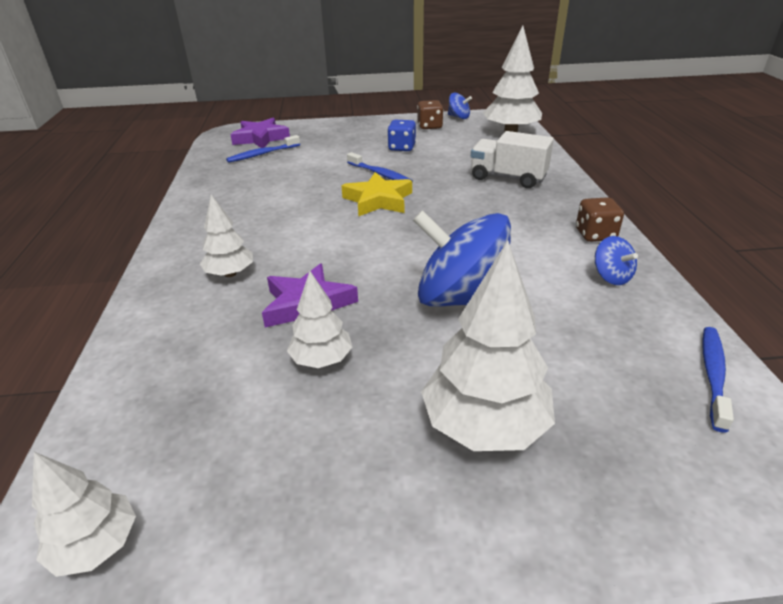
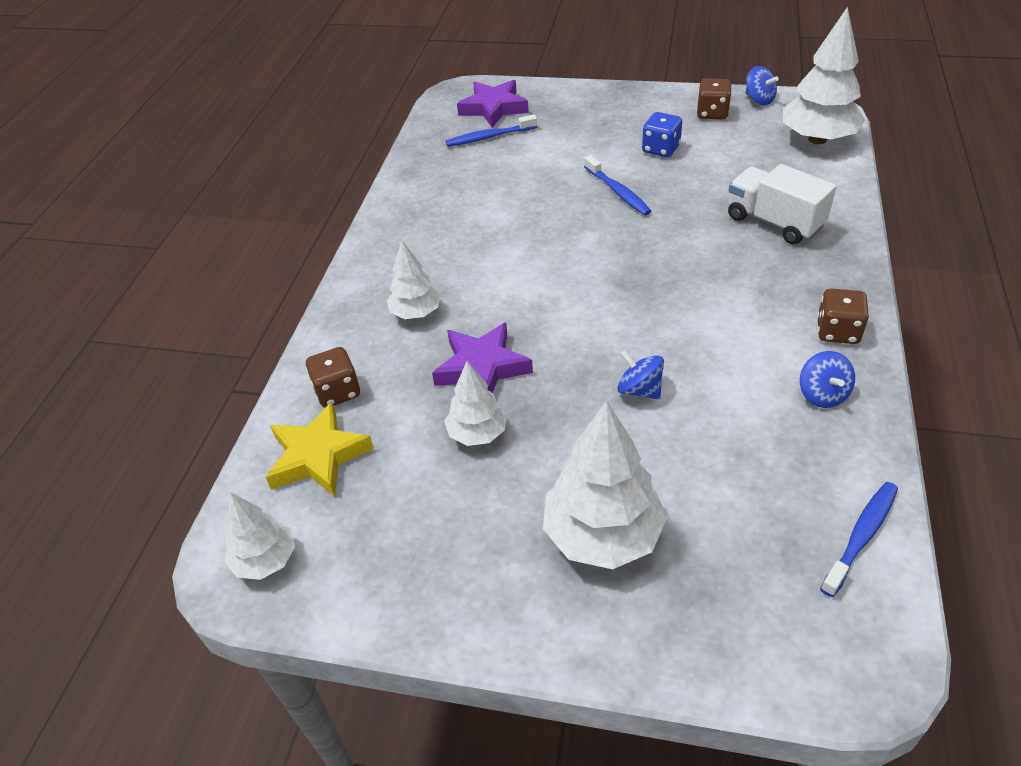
camera: 20 degrees right, 10 degrees up
yellow star [342,172,412,216] -> yellow star moved to [266,402,374,497]
blue spinning top [413,210,511,307] -> blue spinning top [617,350,664,399], size x0.44
none -> brown dice [306,347,360,408]

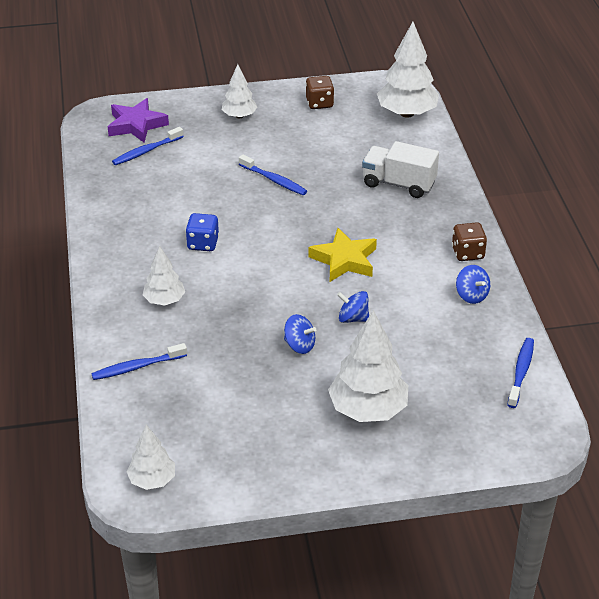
camera: 25 degrees left, 5 degrees down
yellow star [266,402,374,497] -> yellow star moved to [308,228,377,282]
brown dice [306,347,360,408] -> blue toothbrush [91,343,187,380]
purple star [432,322,533,393] -> none
white tree [444,361,507,446] -> white tree moved to [222,64,257,118]
blue dice [642,112,682,157] -> blue dice moved to [186,213,219,251]
blue spinning top [745,66,779,105] -> blue spinning top moved to [284,314,316,354]

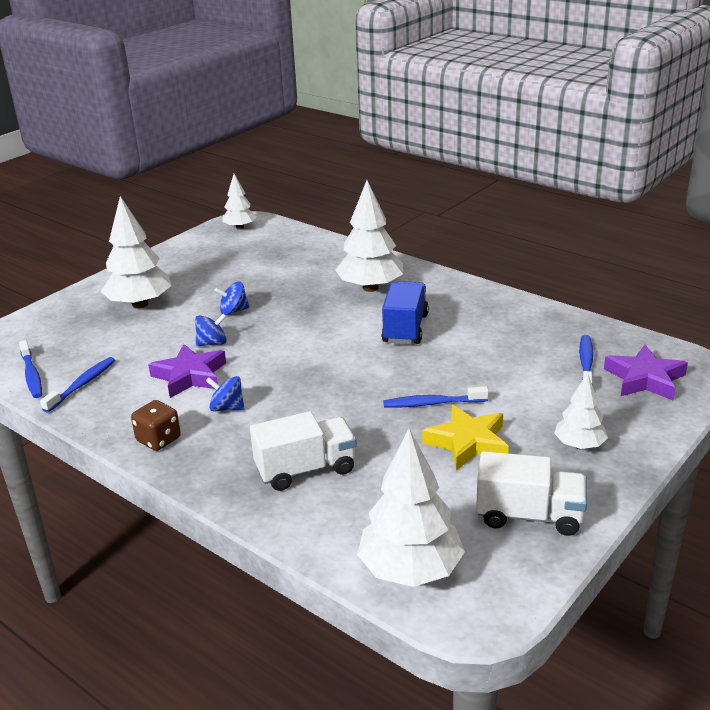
camera: 140 degrees right, 10 degrees down
blue toothbrush [91,343,187,380] -> blue toothbrush moved to [40,357,115,412]
white tree [143,246,185,305] -> white tree [336,180,403,292], size x1.73
blue dice [186,213,219,251] -> blue truck [381,281,429,344]
brown dice [306,76,334,109] -> white truck [476,451,587,536]
yellow star [308,228,377,282] -> yellow star moved to [422,405,509,470]
blue spinning top [456,265,490,304] -> blue spinning top moved to [206,376,244,412]
none -> purple star [148,344,226,398]

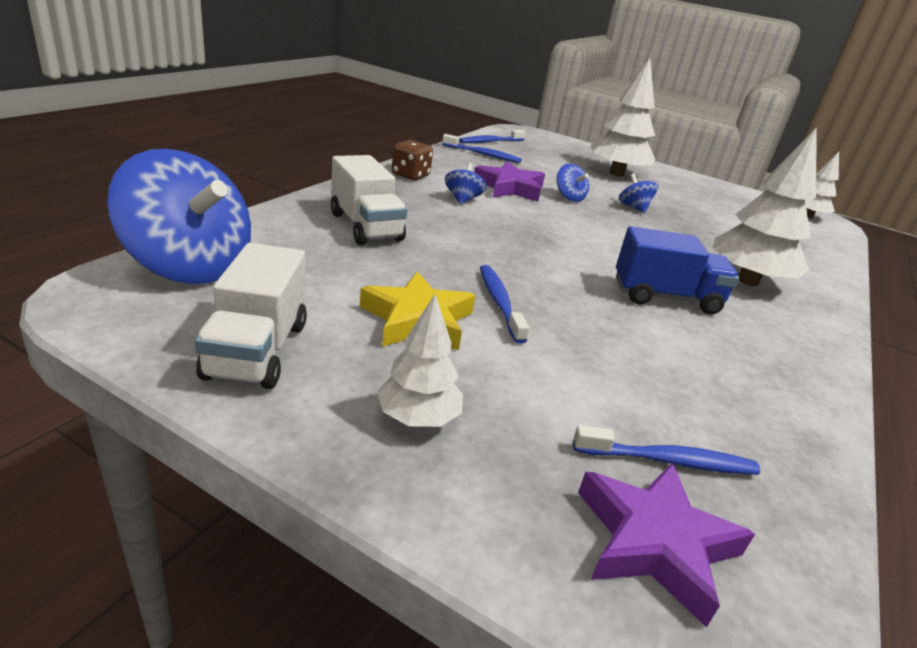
camera: 75 degrees right, 0 degrees up
white tree [357,428,465,587] -> blue spinning top [107,149,251,284]

